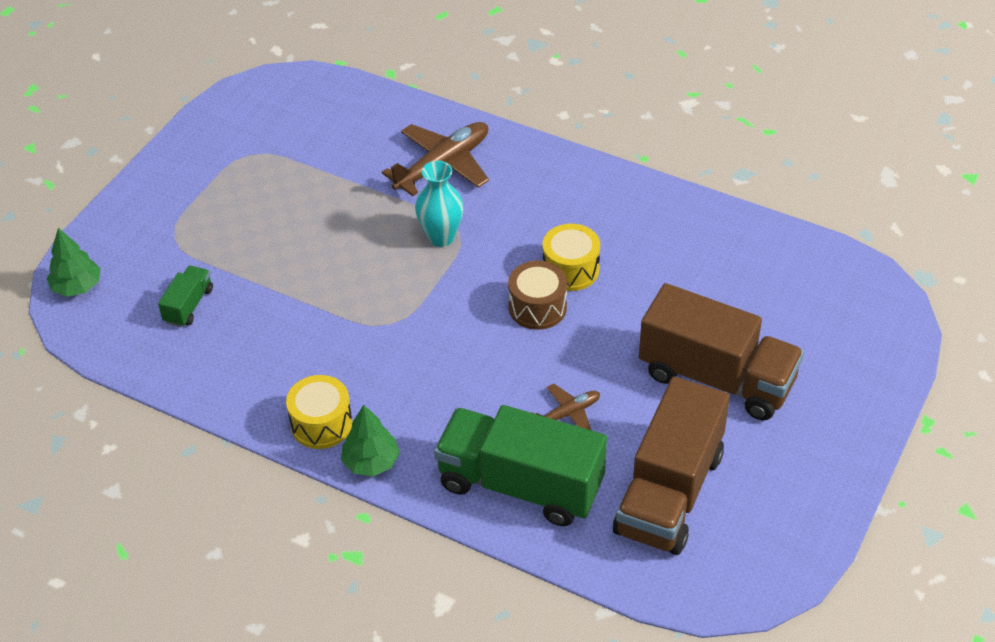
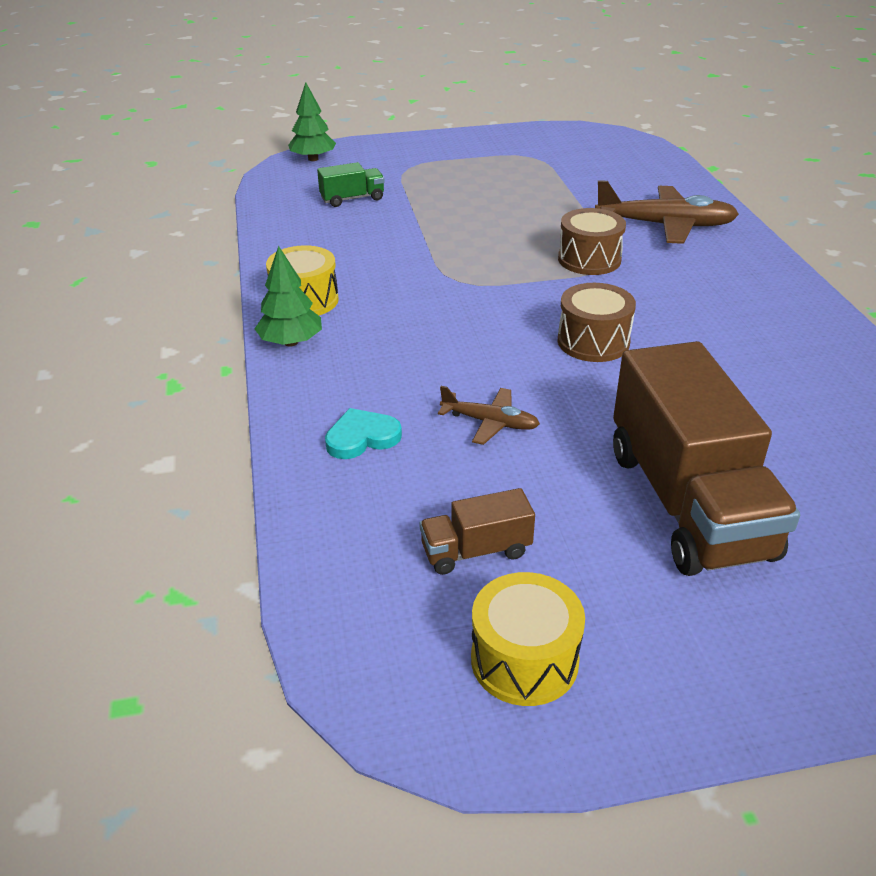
camera: 50 degrees right, 10 degrees down
turquoise vase [415,161,464,247] -> brown drum [558,208,626,275]
green truck [434,405,607,526] -> turquoise heart [325,408,402,459]
yellow drum [543,223,600,291] -> yellow drum moved to [471,572,585,706]
brown truck [613,376,730,555] -> brown truck [420,488,535,575], size x0.45

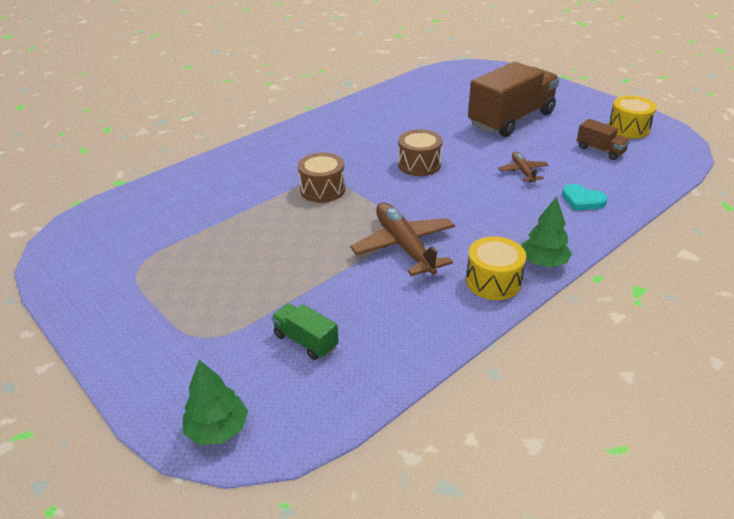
camera: 120 degrees left, 0 degrees up
brown plane [595,180,739,244] -> brown plane moved to [350,203,455,276]

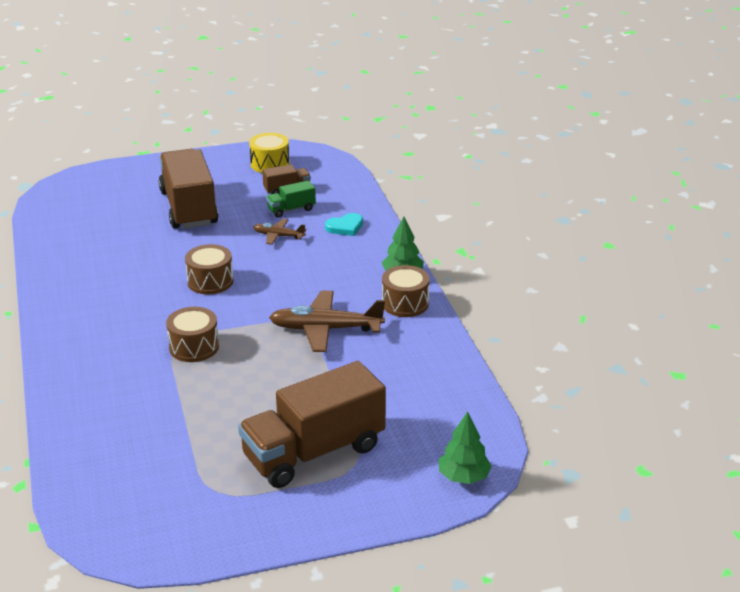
camera: 65 degrees left, 5 degrees down
green truck [271,303,339,360] -> green truck moved to [266,180,316,218]
yellow drum [466,236,526,300] -> brown drum [382,265,430,317]
none -> brown truck [238,361,386,488]

